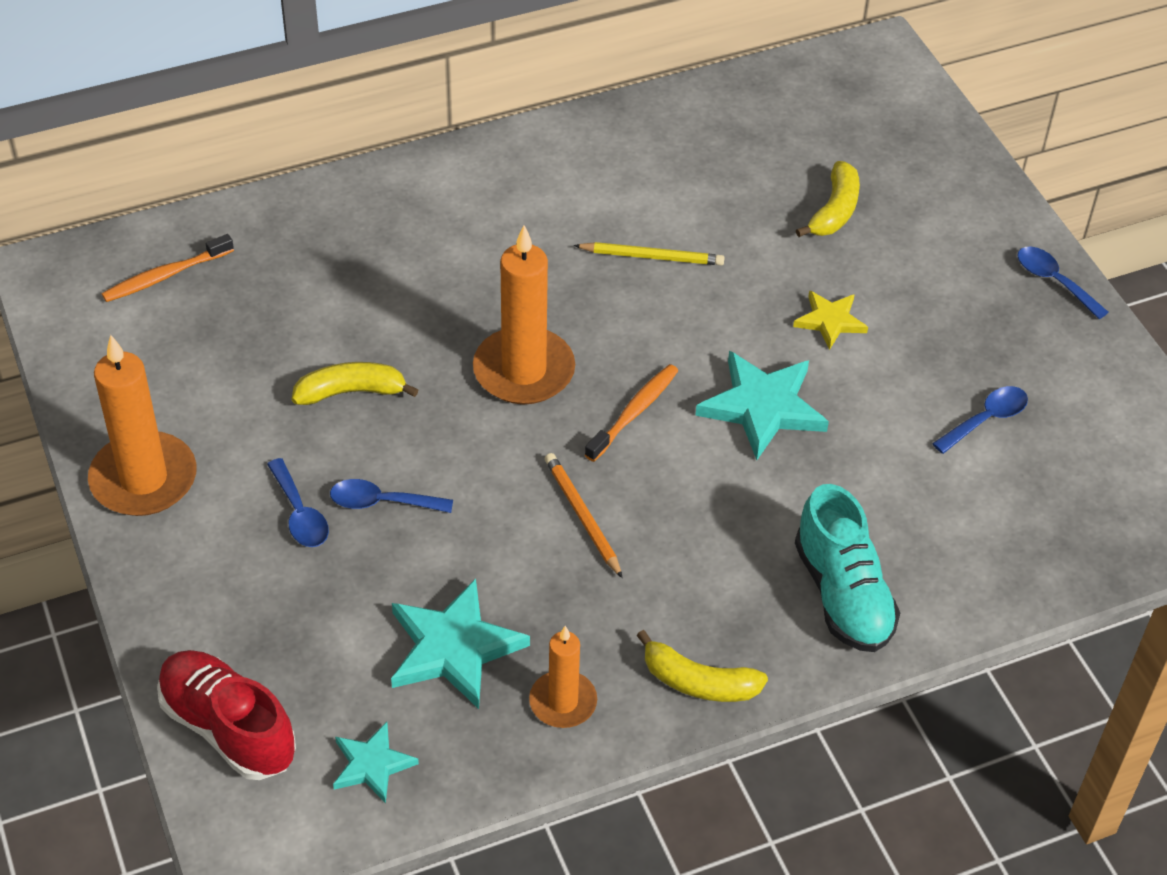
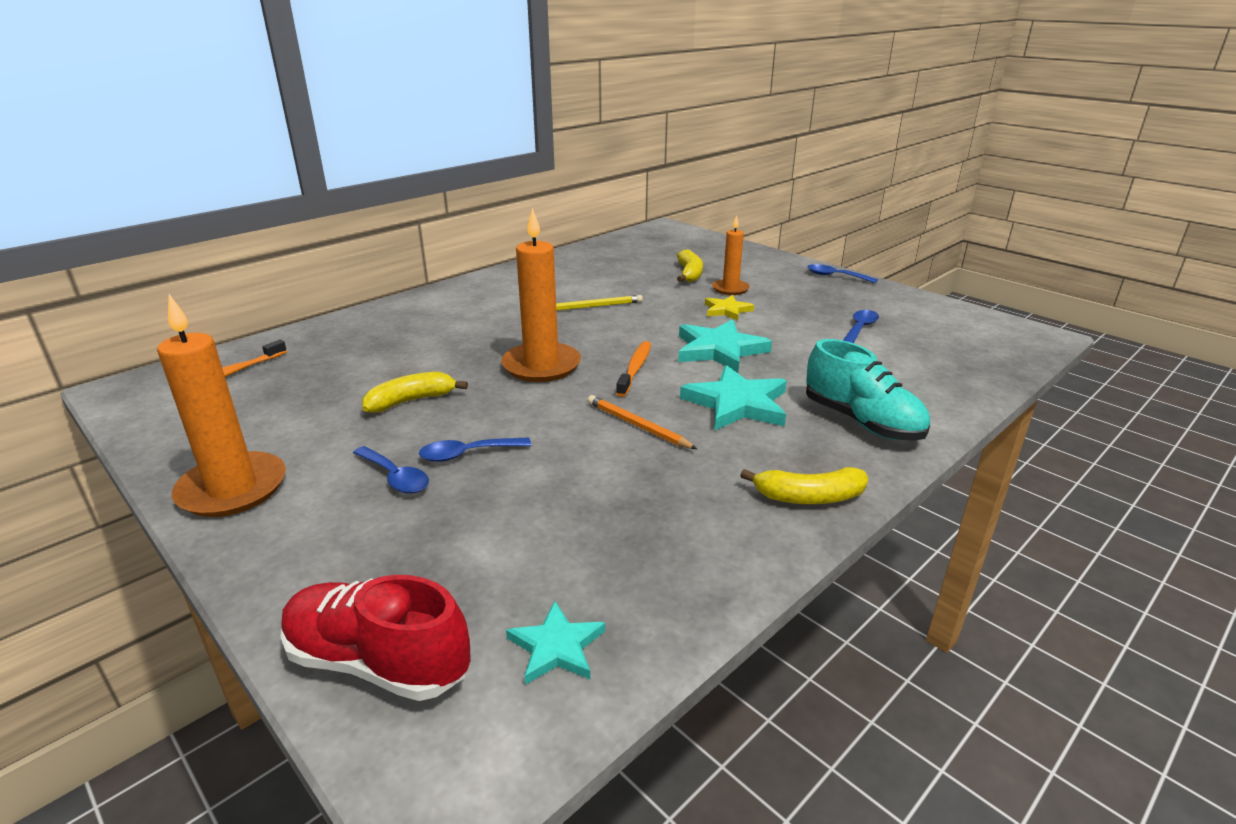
camera: 20 degrees left, 20 degrees down
turquoise star [391,578,530,709] -> turquoise star moved to [680,365,787,430]
orange candle [529,626,597,728] -> orange candle moved to [712,215,750,295]

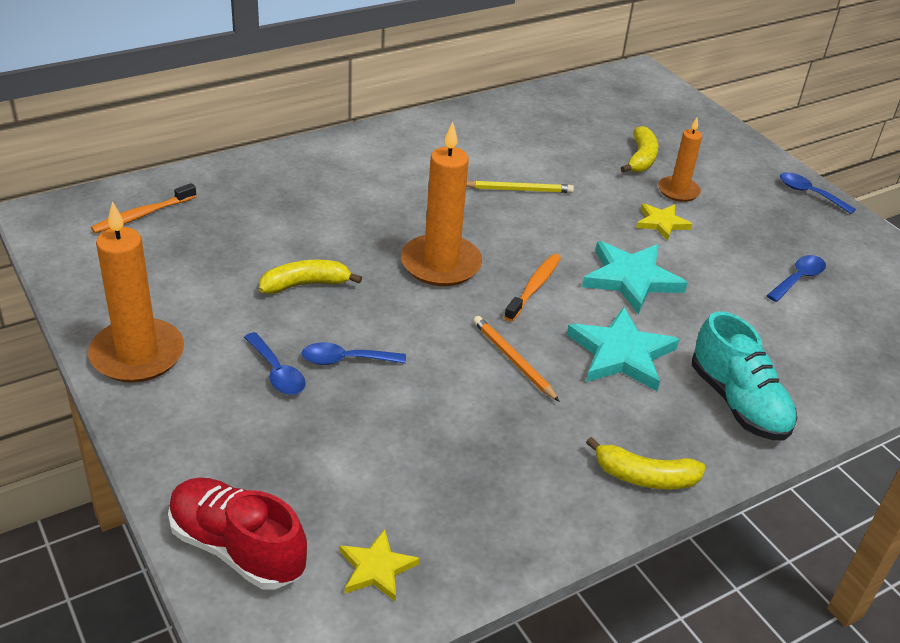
camera: 10 degrees right, 10 degrees up
turquoise star [506,601,605,685] -> yellow star [340,529,420,602]

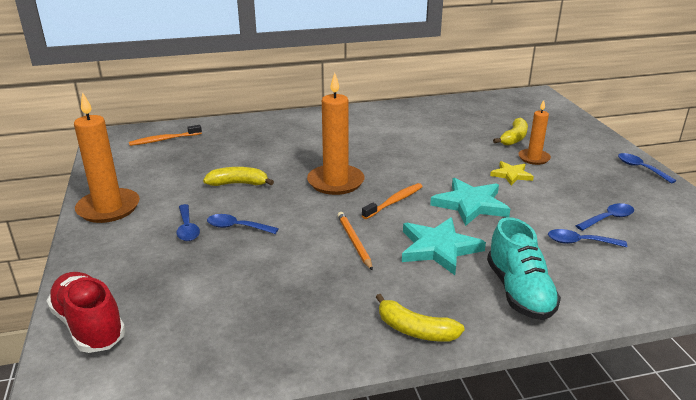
camera: 20 degrees right, 10 degrees down
yellow star [340,529,420,602] -> none
yellow pencil [466,181,574,193] -> none
none -> blue spoon [548,229,627,247]

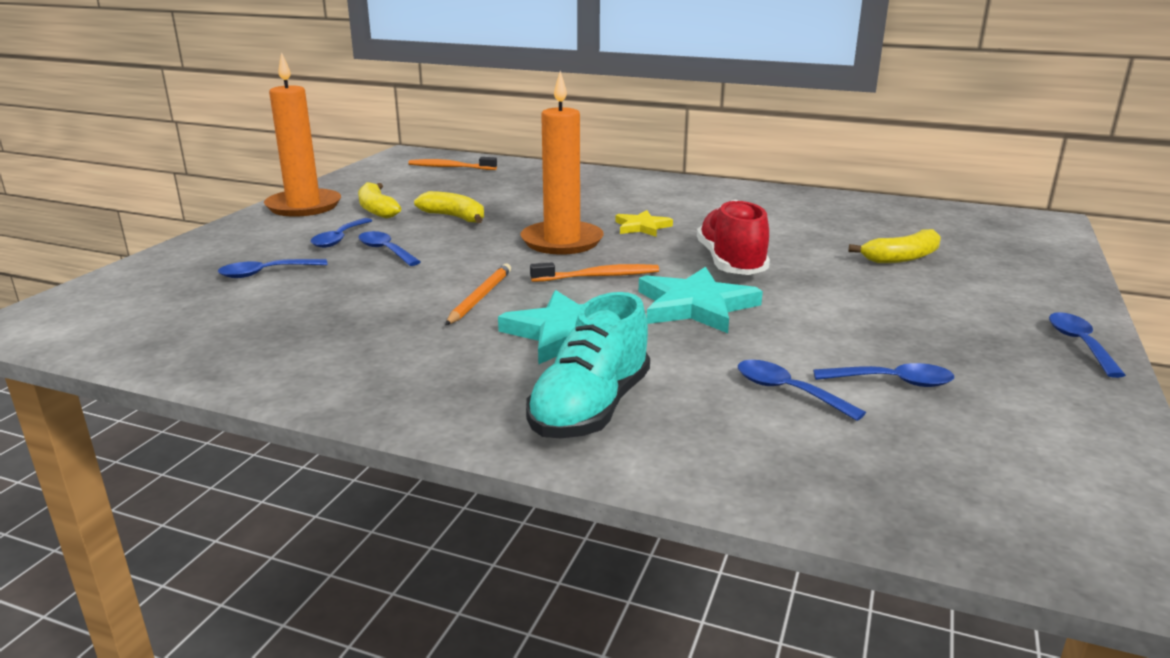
camera: 35 degrees right, 5 degrees down
red shoe [47,272,126,353] -> red shoe moved to [697,199,770,275]
yellow banana [376,294,465,342] -> yellow banana moved to [358,182,401,219]
yellow star [490,161,534,185] -> yellow star moved to [615,210,673,237]
orange candle [518,100,551,165] -> none
none -> blue spoon [218,259,327,278]

